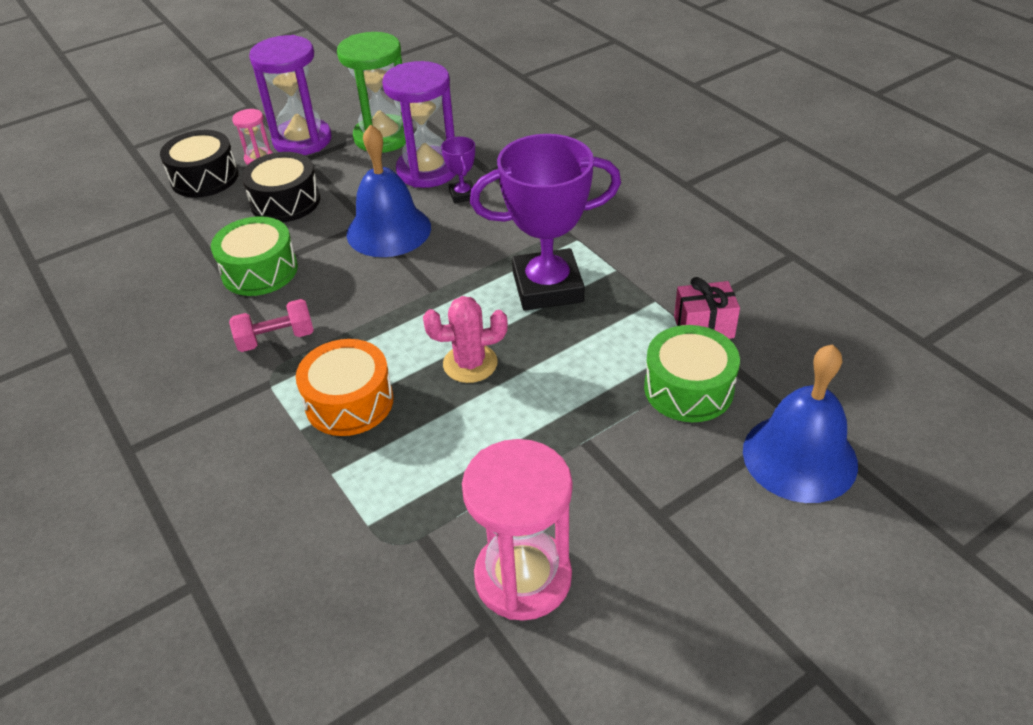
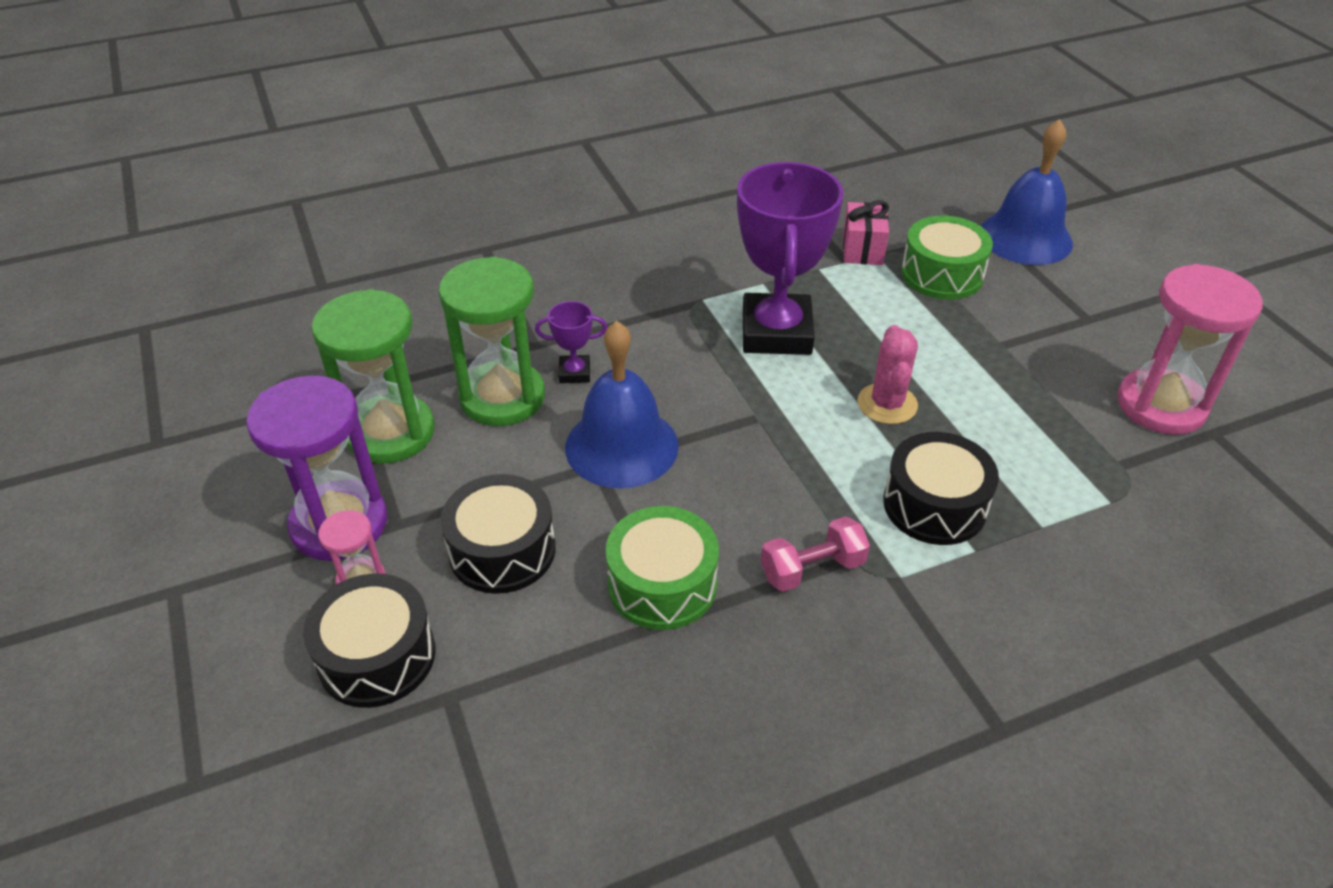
camera: 80 degrees left, 0 degrees up
pink dumbbell [229,299,314,352] -> pink dumbbell turned 75 degrees clockwise [761,516,870,592]
orange drum [296,339,394,436] -> black drum [883,432,999,545]
purple hourglass [382,61,456,188] -> green hourglass [439,257,545,426]

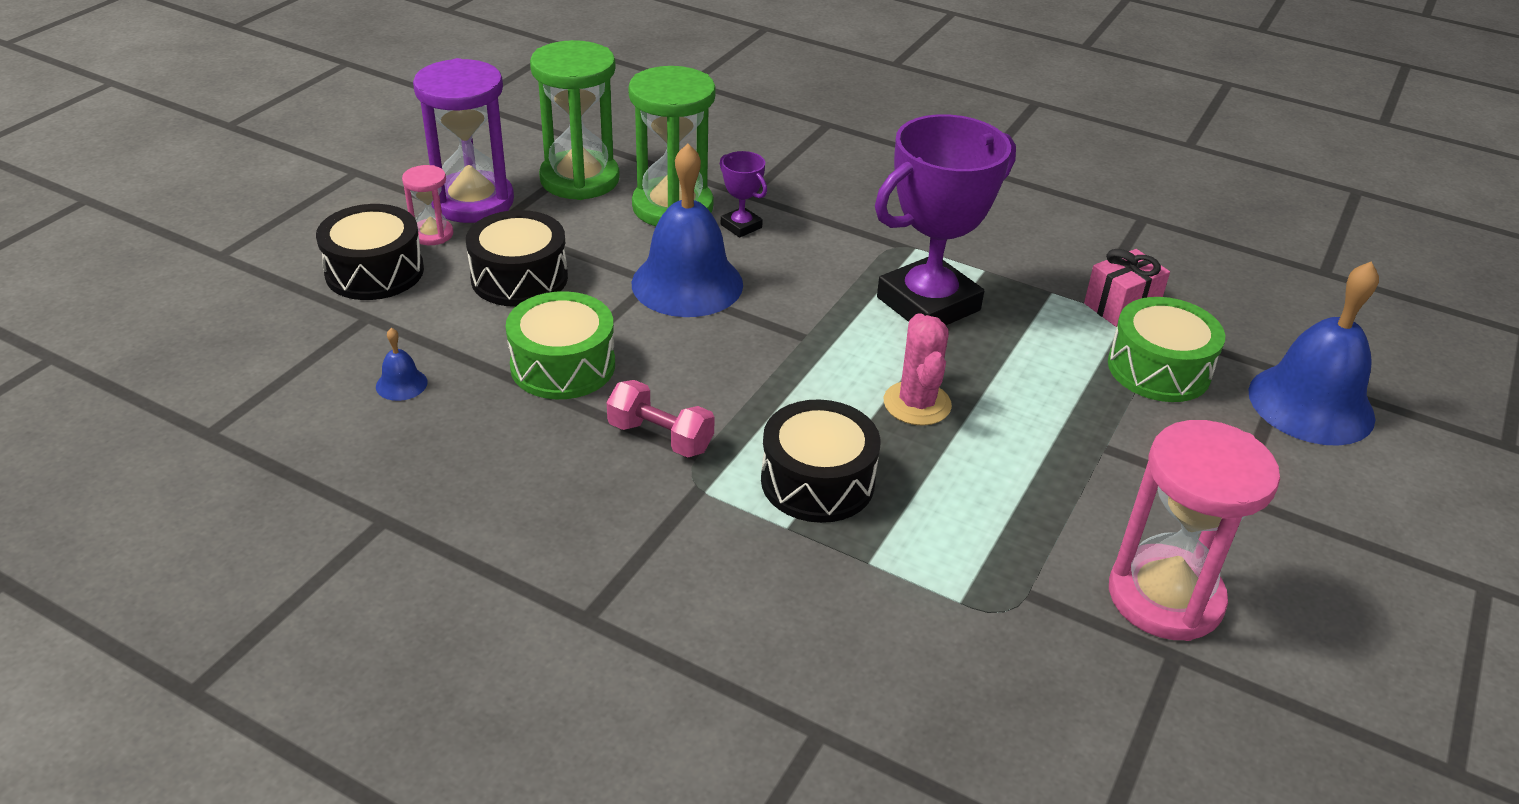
camera: 50 degrees right, 5 degrees down
pink cactus [857,325,918,424] -> pink cactus turned 60 degrees counterclockwise [884,313,952,426]
none -> blue bell [376,328,427,401]

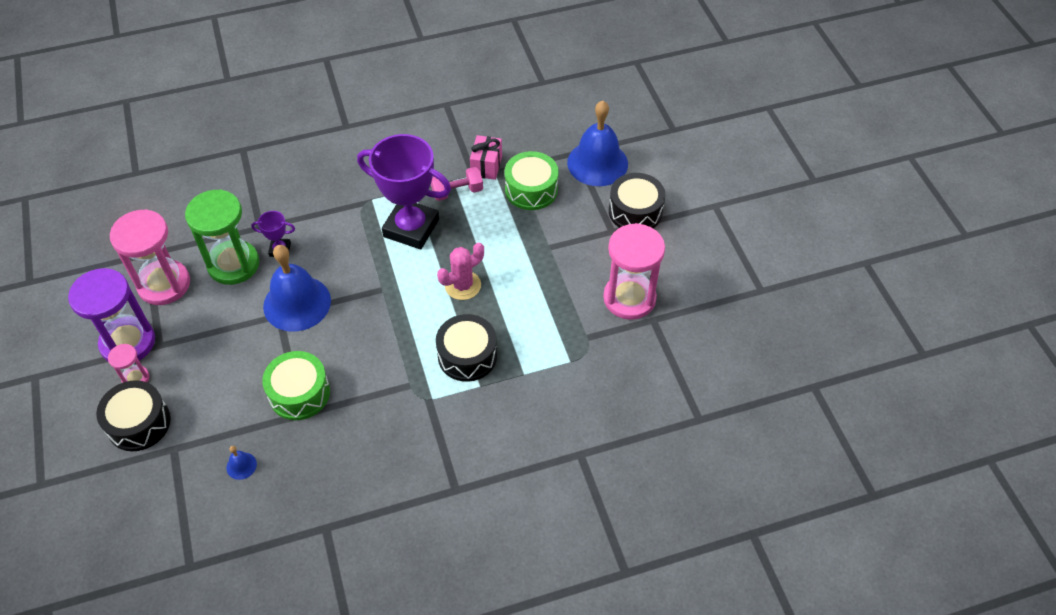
camera: 45 degrees left, 15 degrees up
black drum [466,210,568,307] -> black drum moved to [609,173,666,228]
green hourglass [530,40,620,200] -> pink hourglass [110,209,190,305]
pink dumbbell [607,380,715,458] -> pink dumbbell moved to [431,167,483,201]
purple trophy [875,114,1016,325] -> purple trophy turned 75 degrees counterclockwise [357,134,451,249]
pink cactus [884,313,952,426] -> pink cactus turned 75 degrees counterclockwise [437,243,484,300]

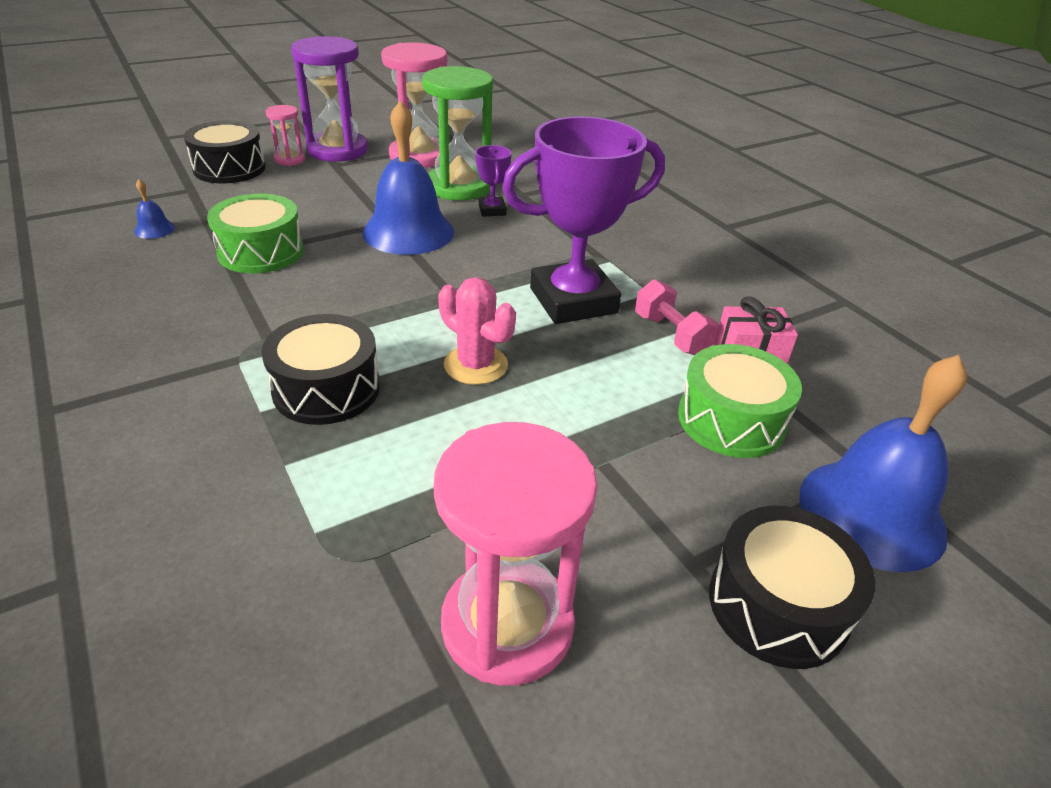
camera: 75 degrees right, 15 degrees down
purple trophy [357,134,451,249] -> purple trophy turned 60 degrees clockwise [502,116,665,324]

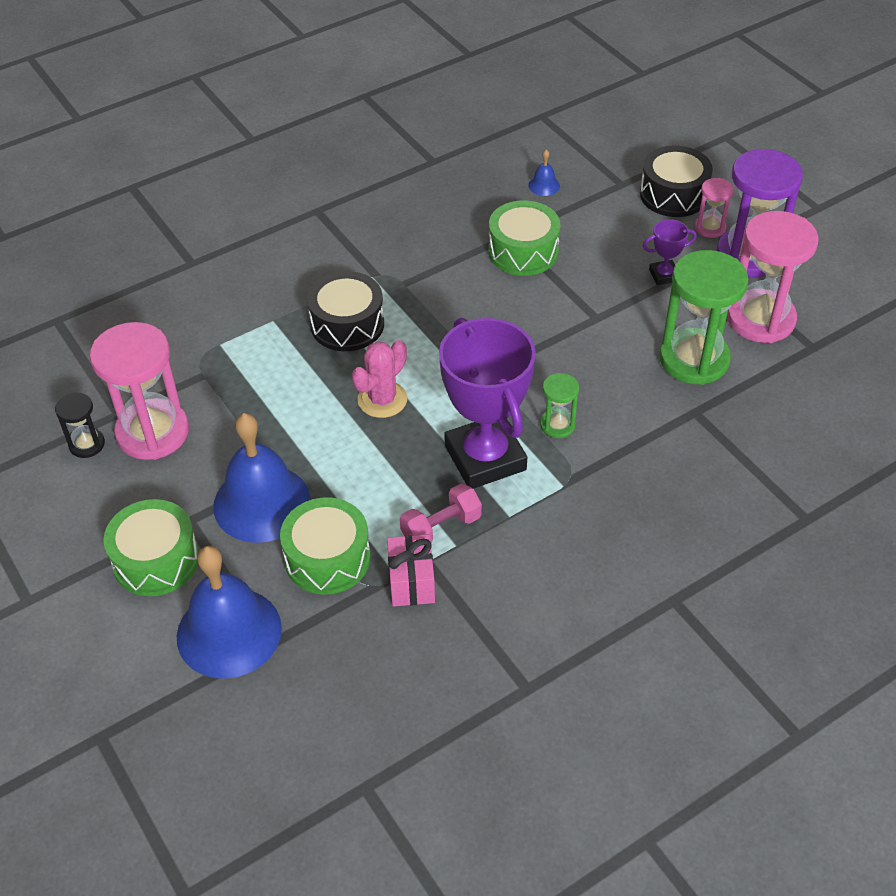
camera: 90 degrees right, 10 degrees up
blue bell [362,101,454,255] -> blue bell moved to [213,413,310,543]
purple trophy [475,145,512,216] -> purple trophy moved to [643,219,697,285]
black drum [709,506,875,669] -> green drum [103,499,199,596]
none -> black hourglass [55,392,105,458]
none -> green hourglass [540,373,579,438]

